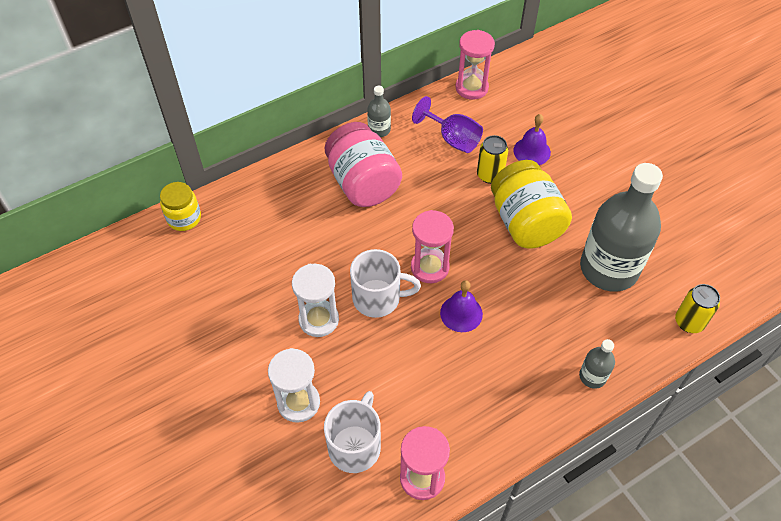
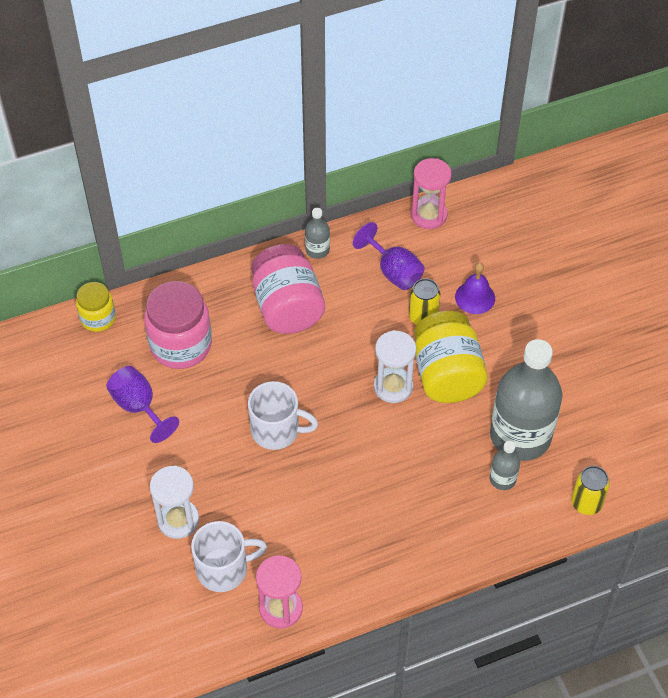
camera: 10 degrees right, 0 degrees up
white hourglass [292,264,339,337] -> white hourglass moved to [374,330,416,403]
white mug [324,391,381,473] -> white mug turned 45 degrees clockwise [191,521,267,592]
pink hourglass [411,210,454,283] -> none
purple bell [440,280,483,332] -> none
grey bottle [579,339,615,389] -> grey bottle moved to [490,441,520,490]
none -> purple goblet [106,366,179,443]
none -> pink jar [144,281,212,369]

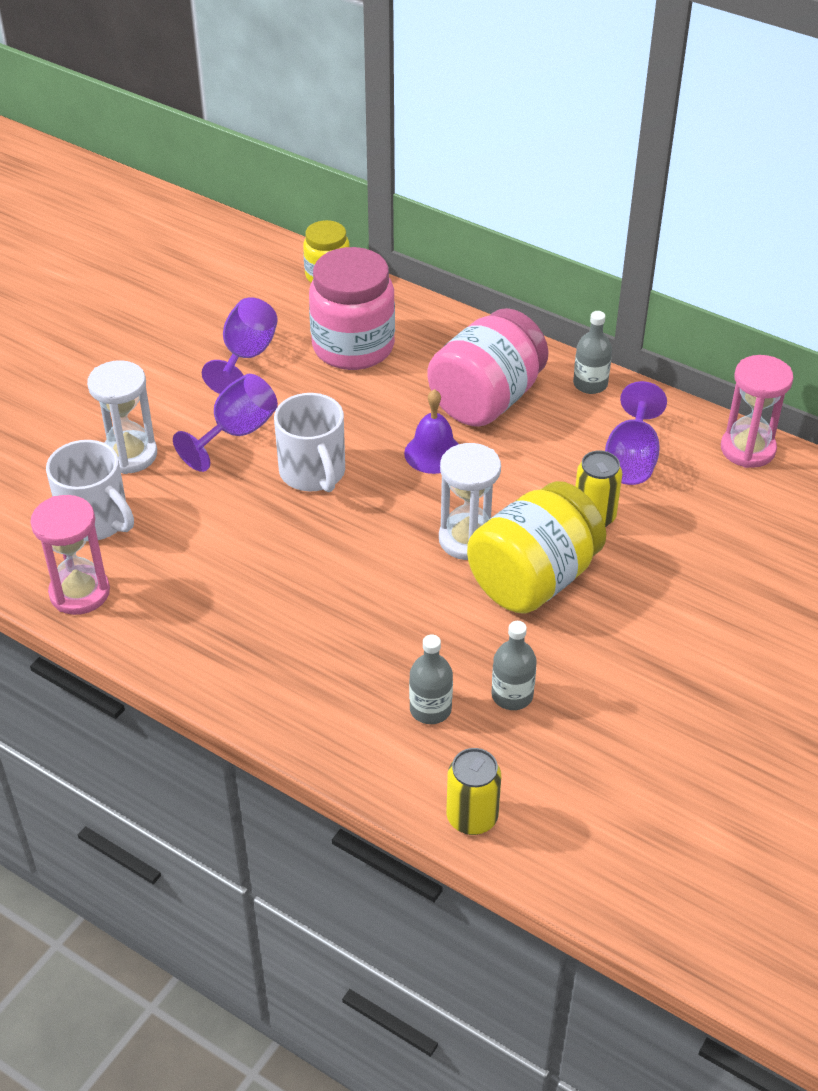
camera: 55 degrees right, 10 degrees down
purple bell [455,262,495,314] -> purple bell moved to [404,389,458,474]
grey bottle [490,339,562,461] -> grey bottle [492,621,537,710], size x0.43
none -> purple goblet [173,374,278,472]

